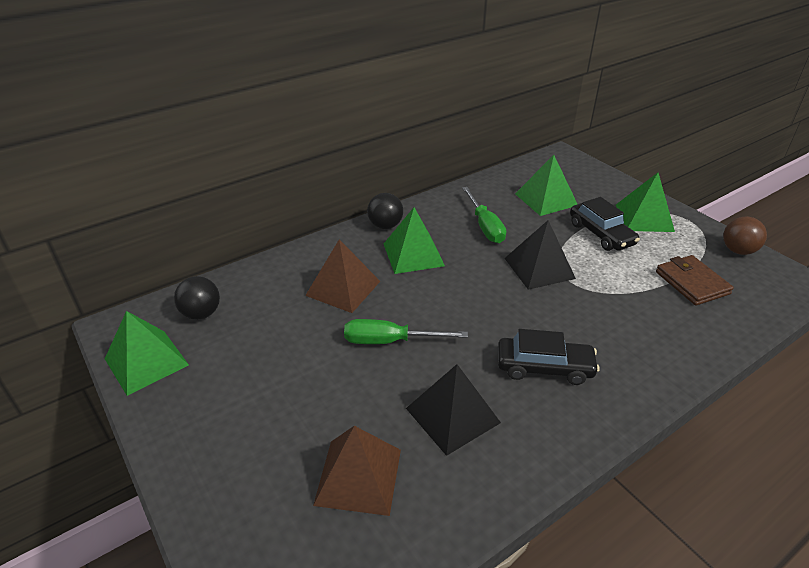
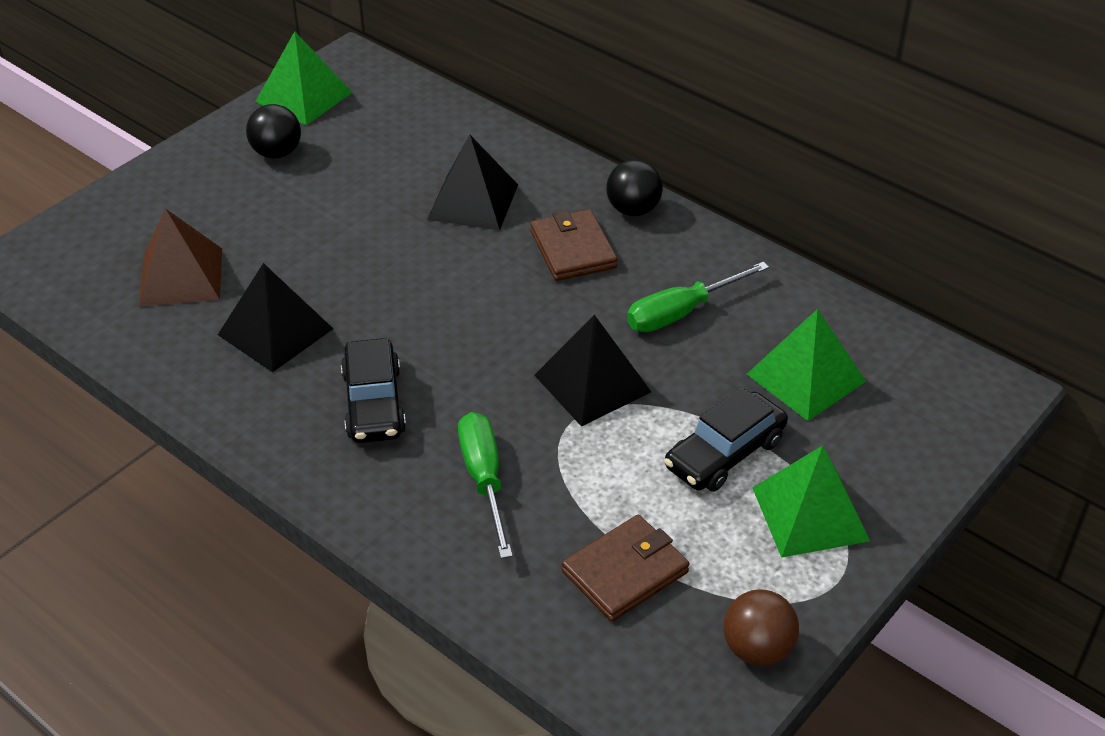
camera: 75 degrees right, 5 degrees up
black ball [174,276,220,320] -> black ball moved to [246,104,301,159]
brown pyramid [305,239,380,313] -> black pyramid [427,135,518,231]
green screwdriver [344,319,468,344] -> green screwdriver moved to [458,412,513,559]
green pyramid [384,207,445,274] -> brown wallet [530,209,618,281]

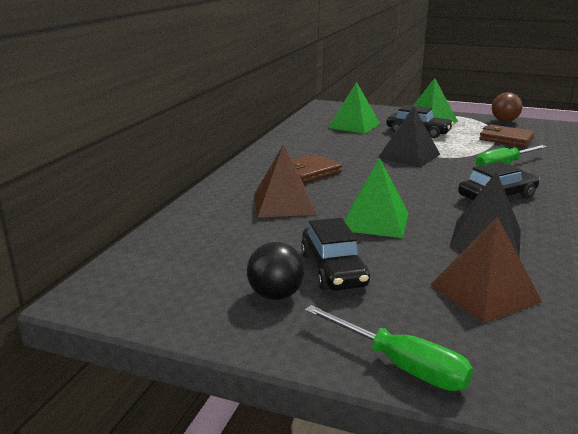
camera: 110 degrees left, 20 degrees down
green pyramid [255,31,353,125] -> green pyramid moved to [344,158,408,238]
black pyramid [427,135,518,231] -> brown pyramid [254,144,316,218]
black ball [606,160,663,216] -> none
green screwdriver [627,262,769,332] -> green screwdriver moved to [305,305,473,391]
none -> black car [301,218,370,291]

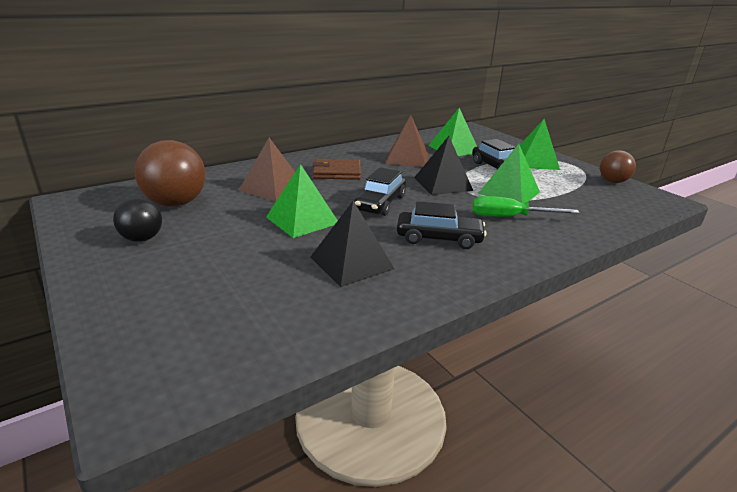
camera: 35 degrees right, 5 degrees up
black car [301,218,370,291] -> black car moved to [354,167,406,216]
green screwdriver [305,305,473,391] -> none
brown pyramid [430,217,542,323] -> brown pyramid moved to [385,115,428,167]
brown wallet [479,125,535,147] -> none
none -> brown ball [135,140,206,207]
none -> green pyramid [478,144,540,203]

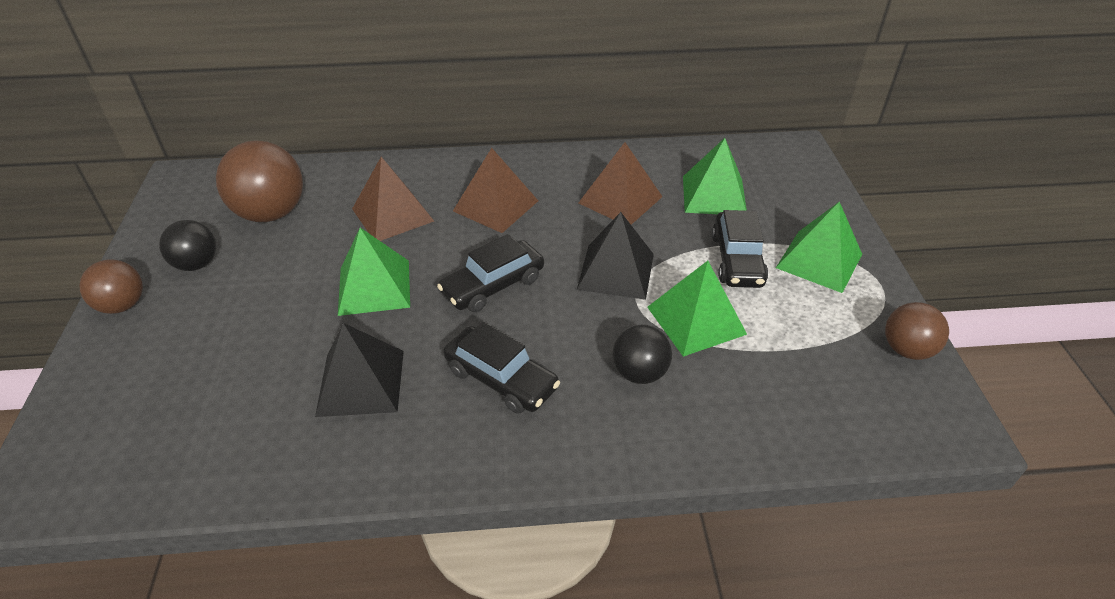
camera: 30 degrees right, 15 degrees up
brown wallet [312,159,361,180] -> brown pyramid [453,148,538,233]
green screwdriver [472,196,580,217] -> black ball [612,325,672,384]
none -> brown ball [79,259,143,314]

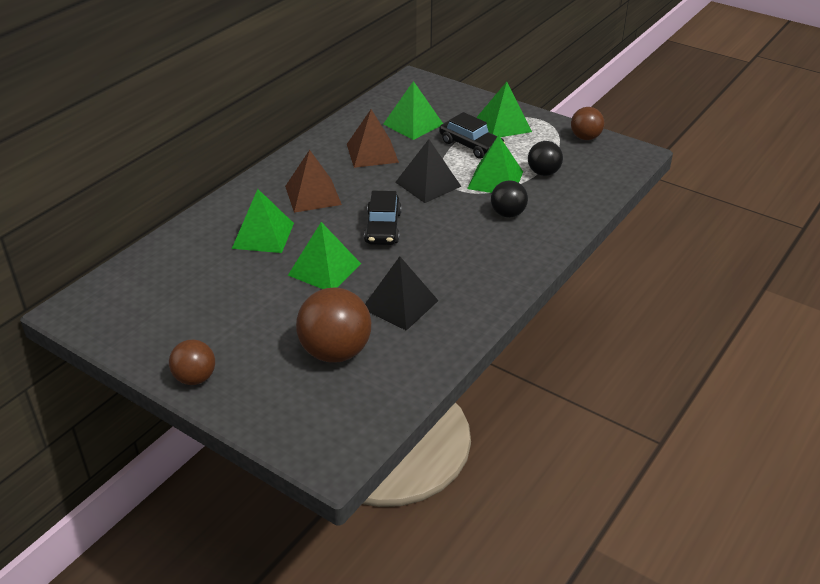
camera: 50 degrees left, 5 degrees down
black ball [159,220,216,271] -> black ball moved to [528,141,563,176]
brown ball [216,140,303,222] -> brown ball moved to [296,287,371,363]
brown pyramid [352,157,434,241] -> green pyramid [232,189,294,253]
black car [443,322,560,414] -> none

